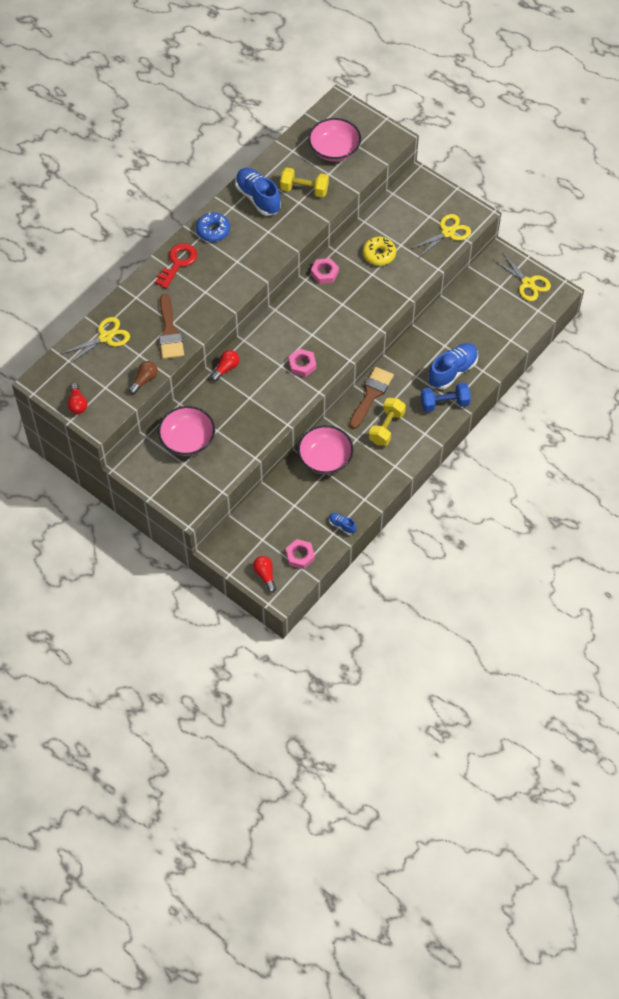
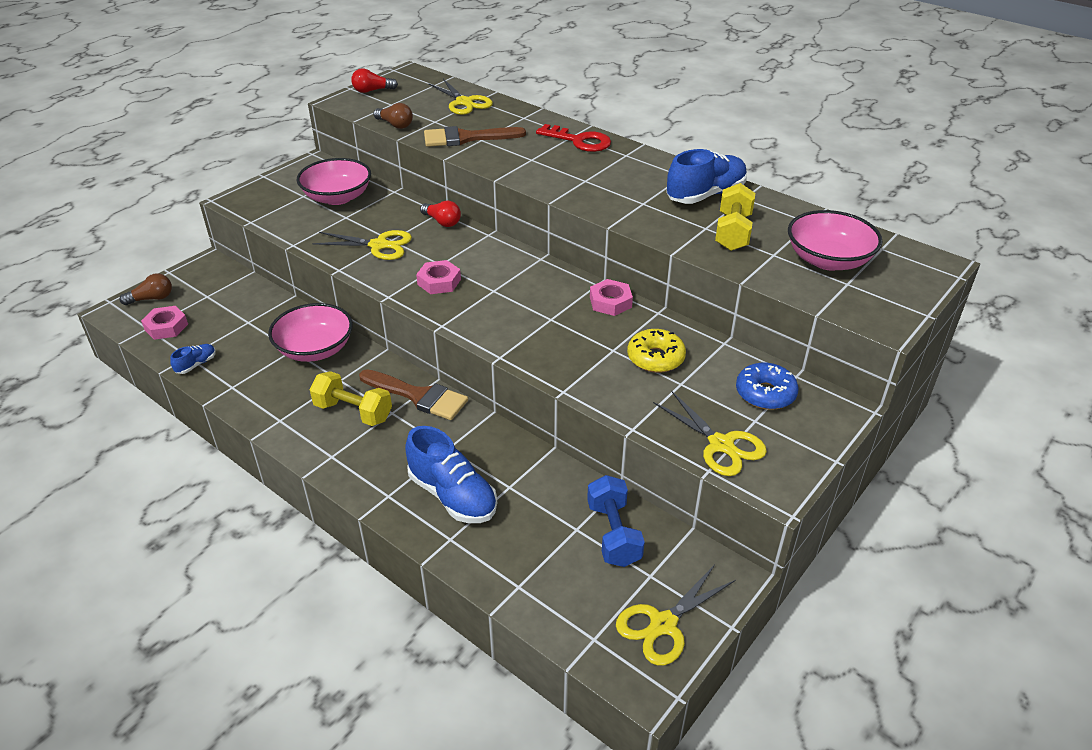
camera: 90 degrees right, 20 degrees down
blue donut [196,212,230,242] -> blue donut moved to [736,363,799,410]
red light bulb [253,556,276,593] -> brown light bulb [119,273,172,305]
blue dumbbell [421,382,471,412] -> blue dumbbell moved to [587,475,645,567]
none -> yellow scissors [312,230,412,260]

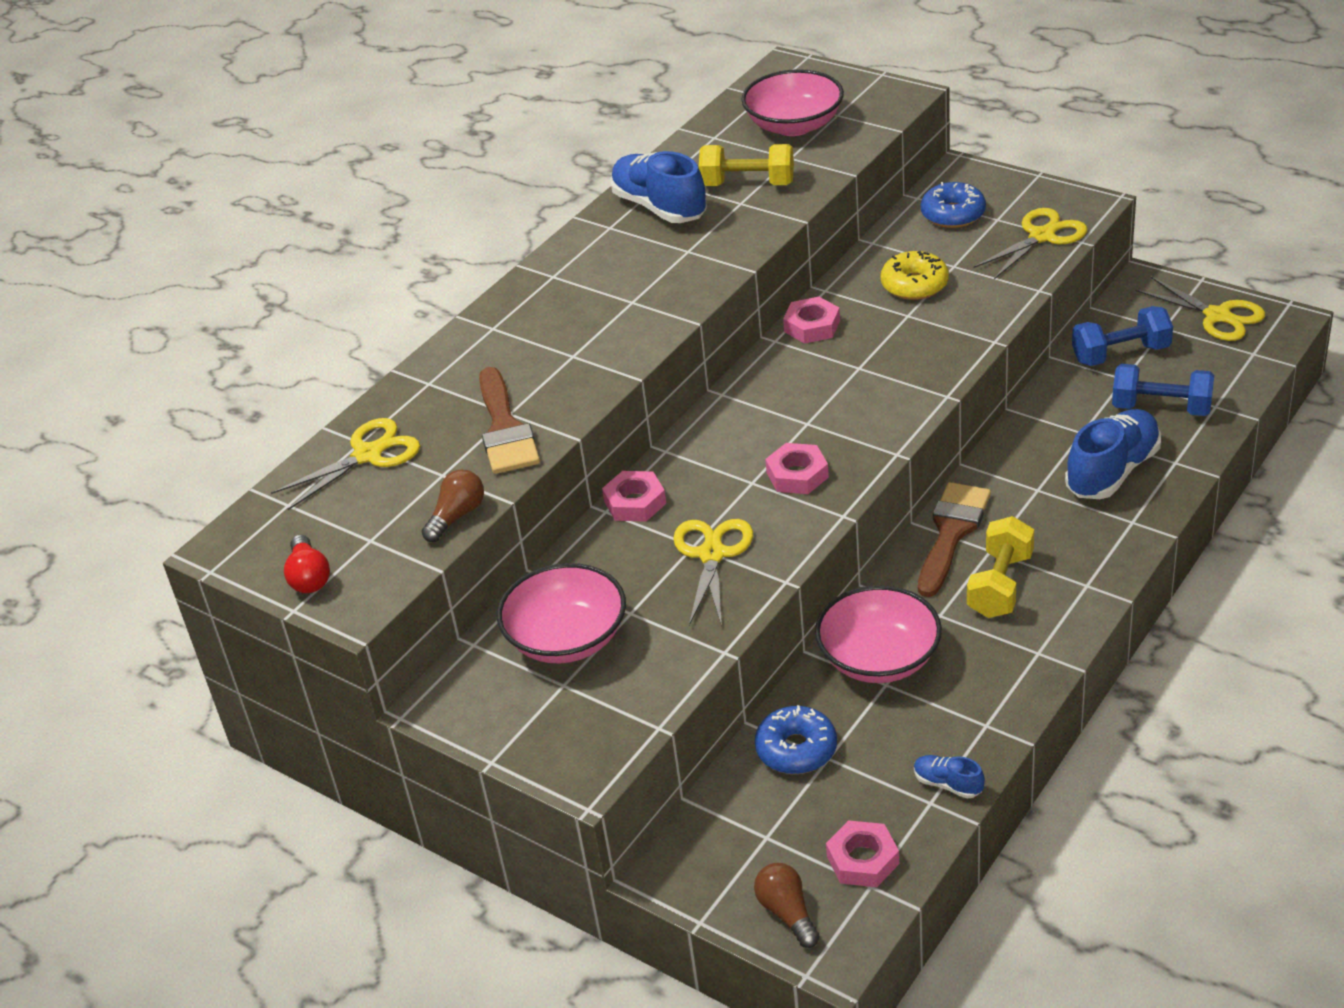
camera: 90 degrees left, 0 degrees up
red light bulb [420,201,461,227] -> pink nut [602,471,666,522]
red key [536,124,611,152] -> none
none -> blue donut [755,705,837,774]
none -> blue dumbbell [1112,364,1214,416]

